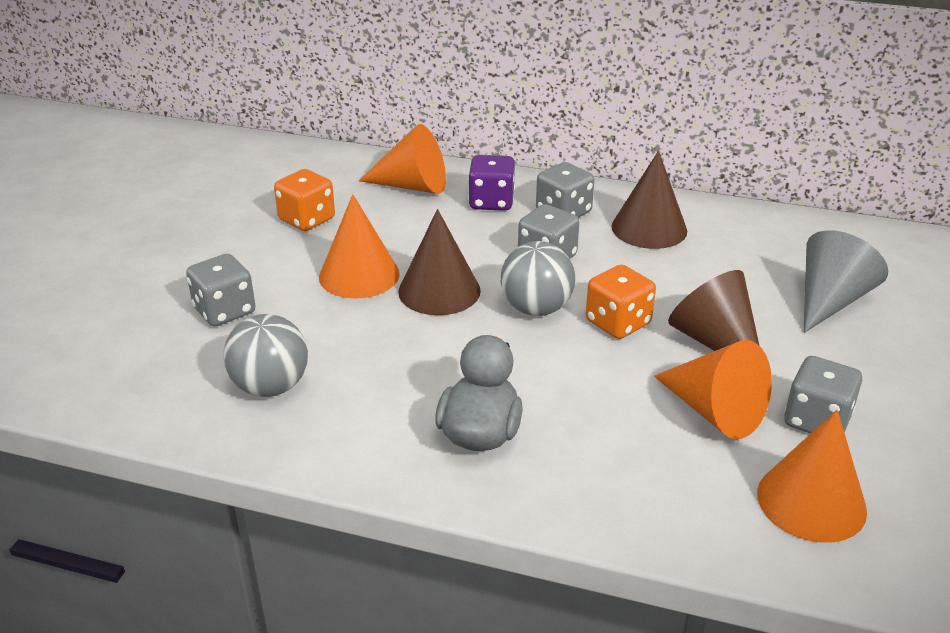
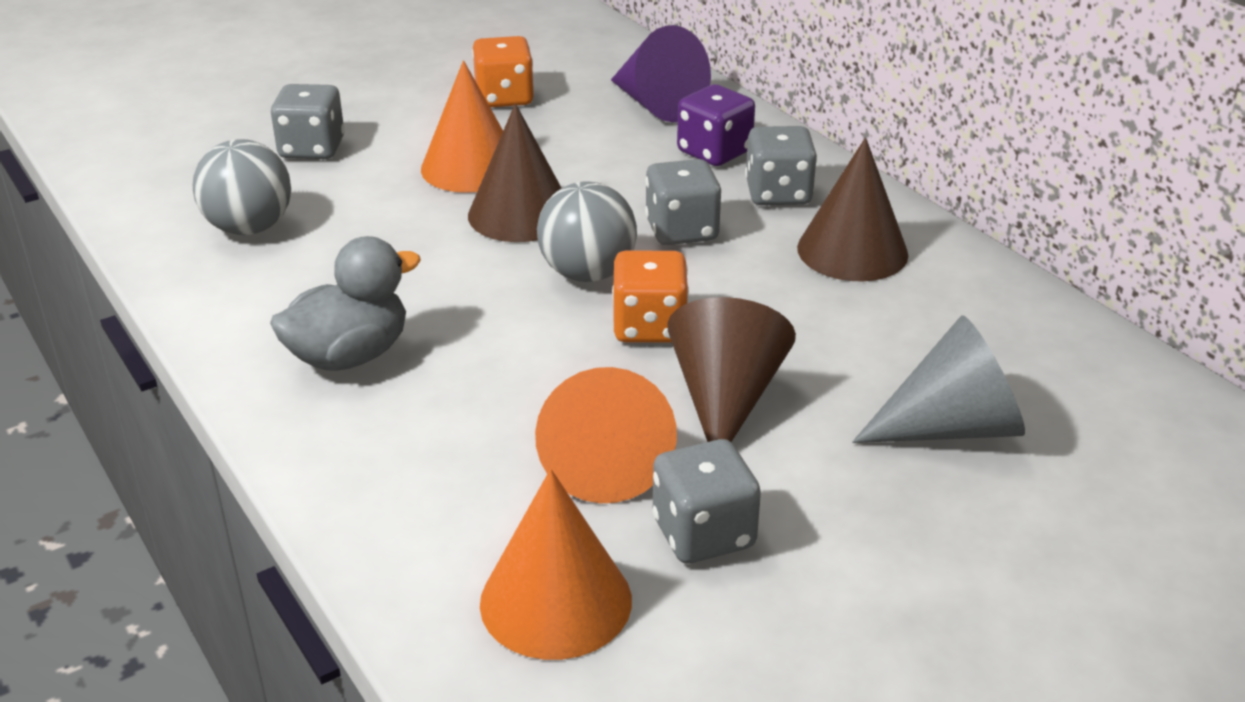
camera: 40 degrees right, 0 degrees up
orange cone [359,124,446,194] -> purple cone [611,25,711,122]

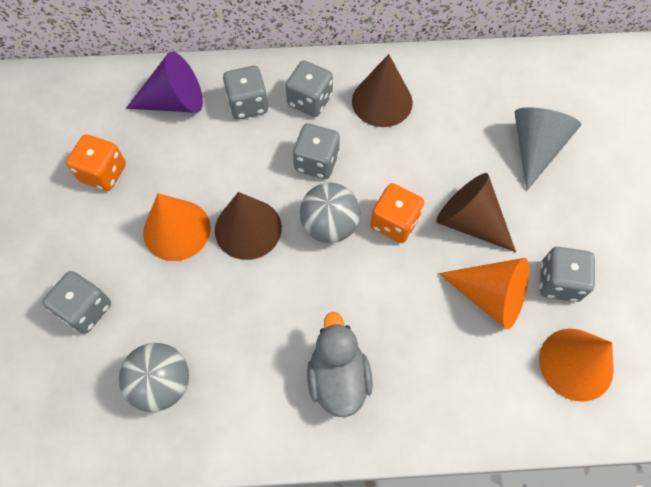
camera: 60 degrees left, 30 degrees up
purple dice [677,84,755,166] -> grey dice [223,66,268,119]

